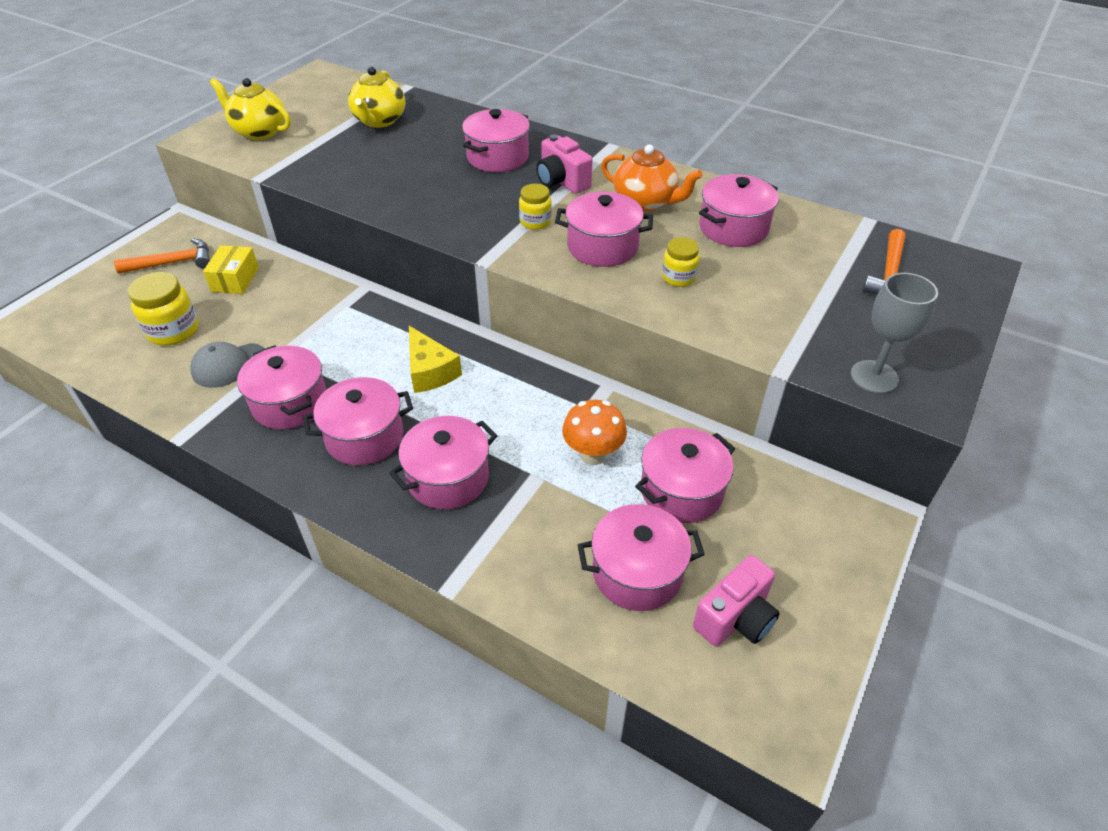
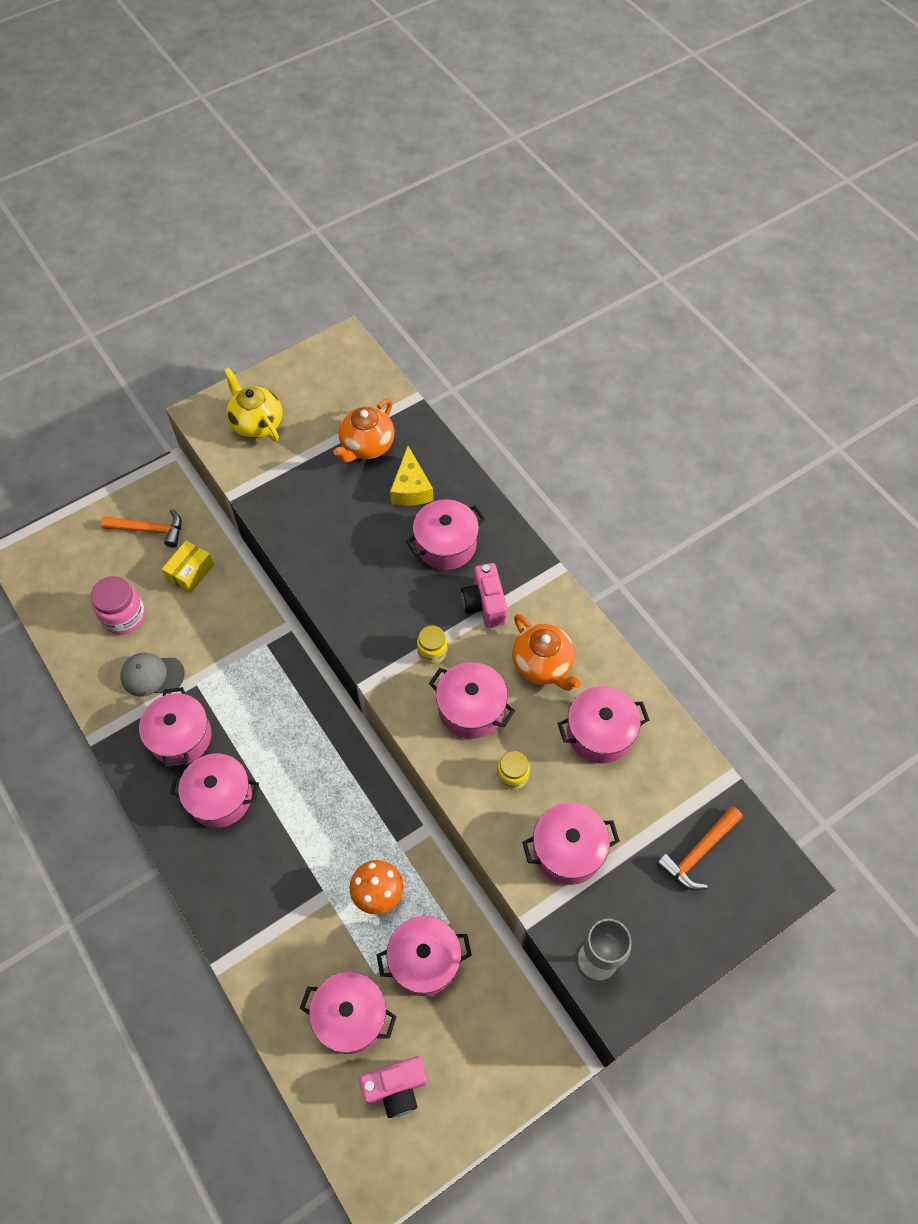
camera: 25 degrees right, 15 degrees up
yellow jar [128,272,199,346] -> pink jar [91,576,145,634]
yellow teapot [348,67,405,128] -> orange teapot [334,398,395,463]
pink pot [389,416,497,509] -> pink pot moved to [522,803,620,885]
yellow cheese [409,326,462,393] -> yellow cheese moved to [390,446,433,506]

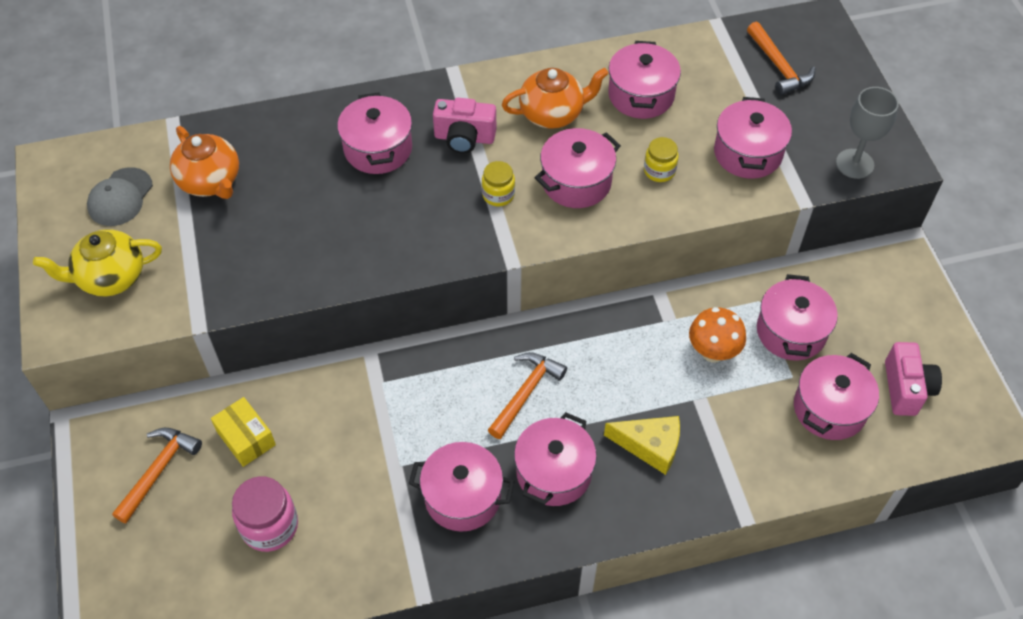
camera: 70 degrees left, 5 degrees down
grey cap [120,653,185,697] -> grey cap moved to [87,167,153,226]
yellow cheese [390,446,433,506] -> yellow cheese moved to [604,416,680,475]
none -> orange hammer [488,352,567,439]

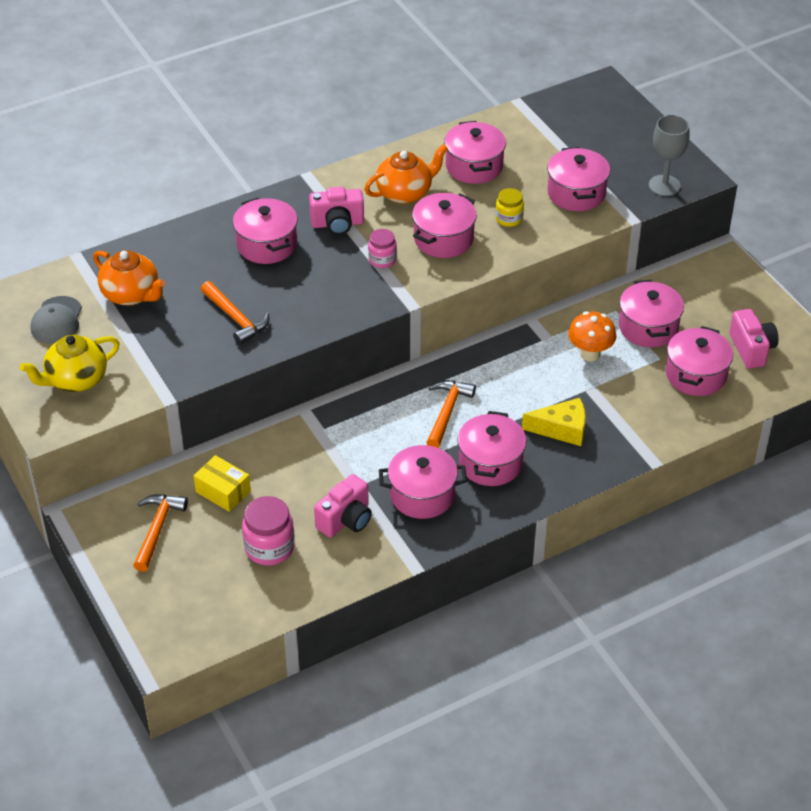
camera: 15 degrees left, 10 degrees down
yellow jar [482,161,515,206] -> pink jar [368,229,397,268]
orange hammer [747,22,816,96] -> orange hammer moved to [201,281,269,345]
none -> pink camera [314,474,372,537]

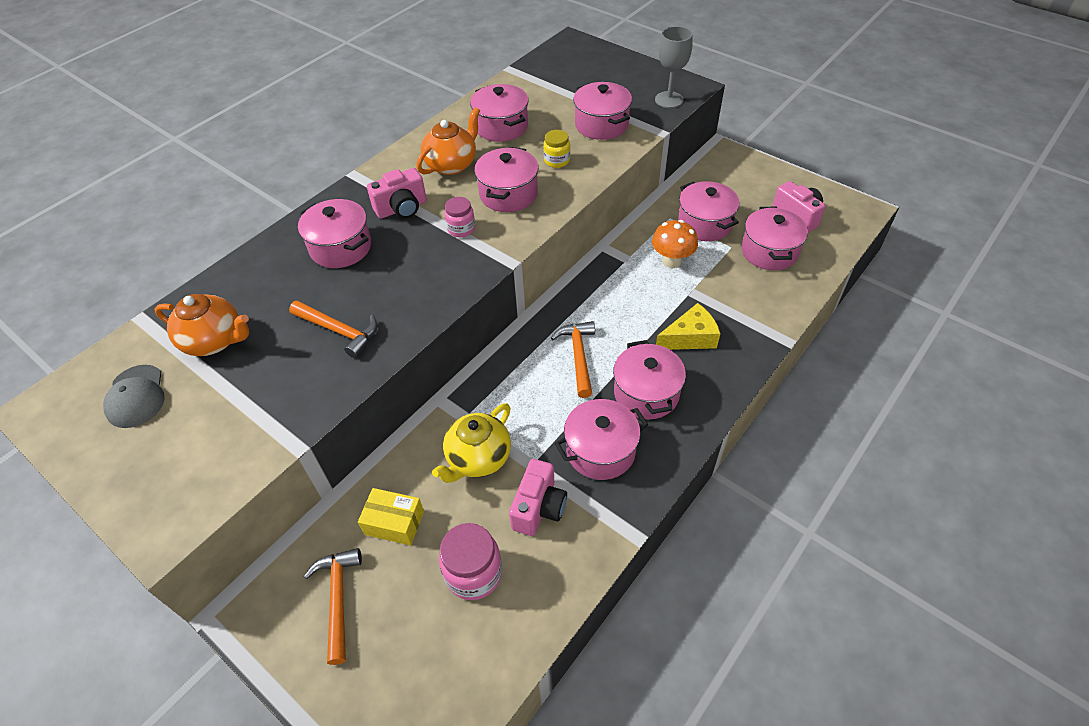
camera: 20 degrees left, 5 degrees up
yellow teapot [20,335,120,392] -> yellow teapot moved to [432,403,511,483]

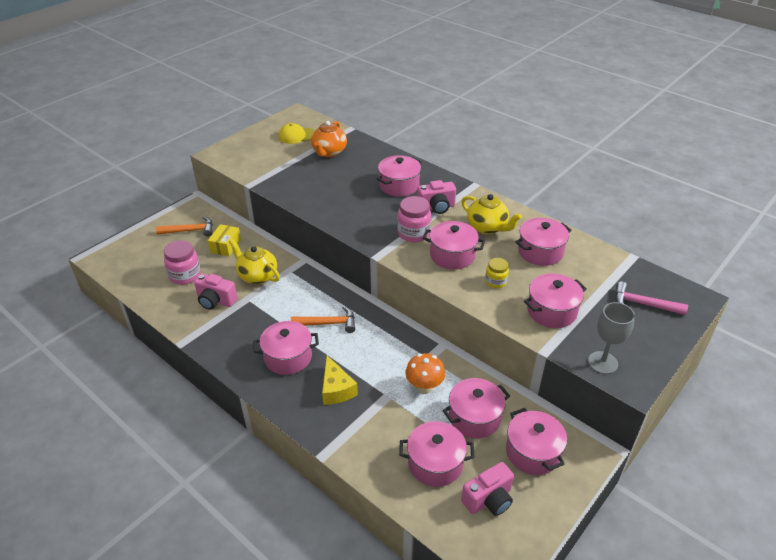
camera: 90 degrees right, 10 degrees down
grey cap [103,365,165,428] -> yellow cap [278,123,315,144]
orange hammer [289,300,378,358] -> none
pink camera [367,168,427,219] -> pink camera turned 75 degrees counterclockwise [417,180,456,214]
orange teapot [417,107,480,175] -> yellow teapot [461,194,522,234]
pink jar [444,197,475,237] -> pink jar [397,196,431,242], size x1.62
pink pot [555,399,648,480] -> pink pot moved to [506,408,567,475]
none -> pink hammer [615,281,688,315]

